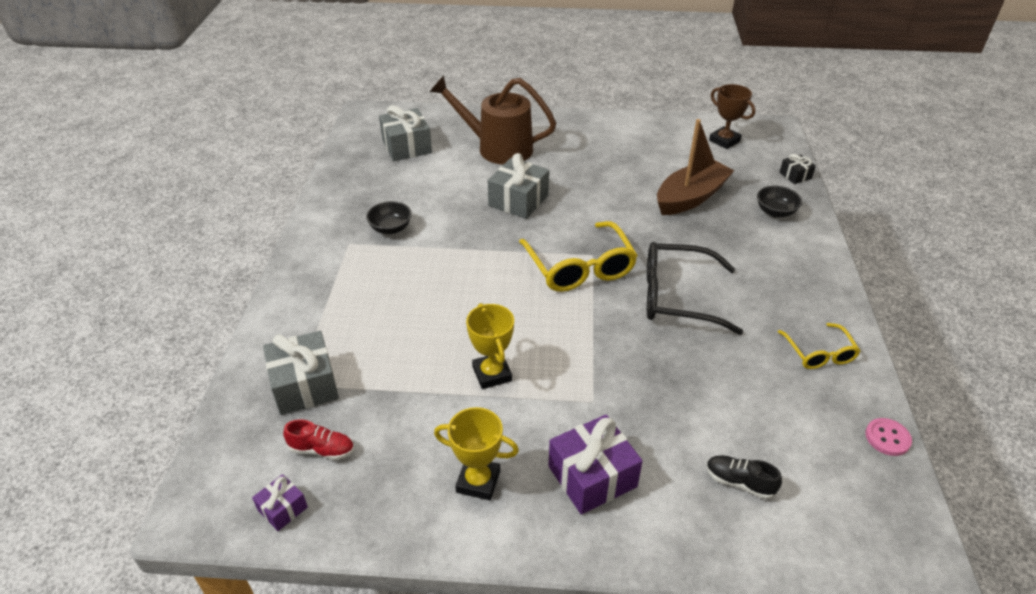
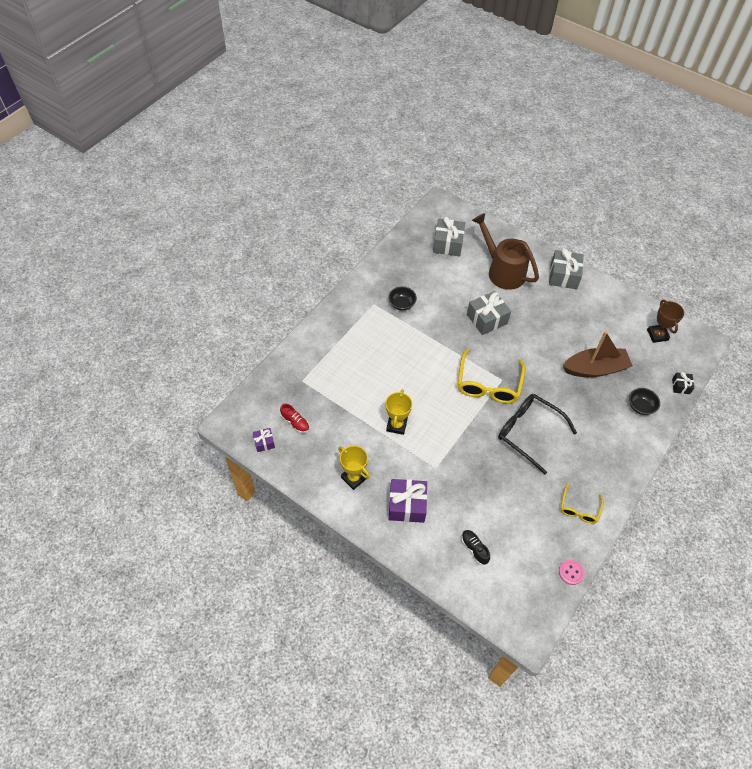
camera: 30 degrees right, 15 degrees up
grey gift [263,331,339,415] -> grey gift moved to [549,248,583,289]

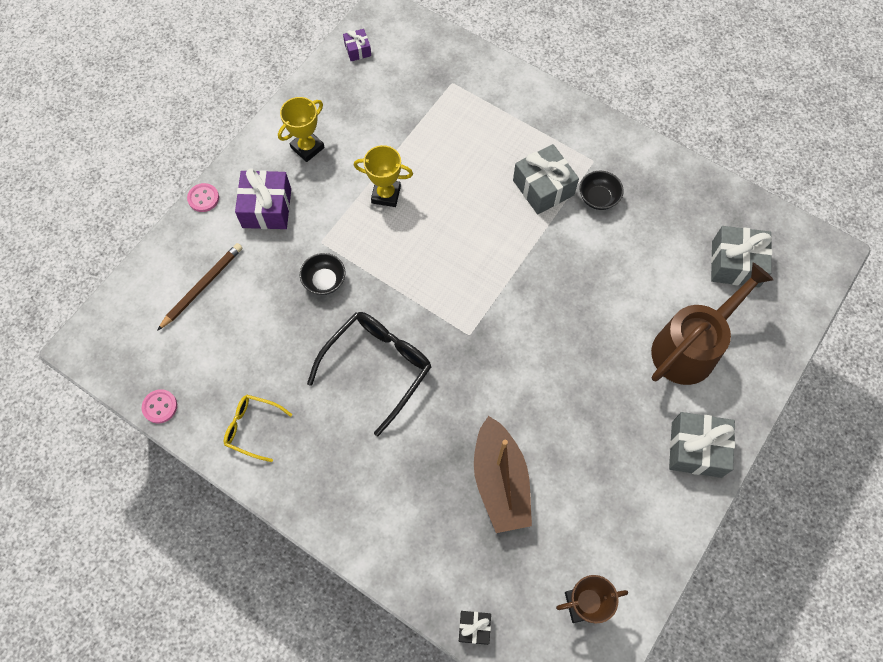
camera: 90 degrees right, 10 degrees up
red shoe [280,404,309,433] -> none
yellow glasses [458,349,525,404] -> none
black shoe [461,530,490,565] -> brown pencil [157,243,242,331]
grey gift [467,291,511,335] -> grey gift moved to [513,144,579,214]
black bowl [629,388,660,415] -> black bowl moved to [300,253,345,295]
none -> pink button [187,183,219,212]

